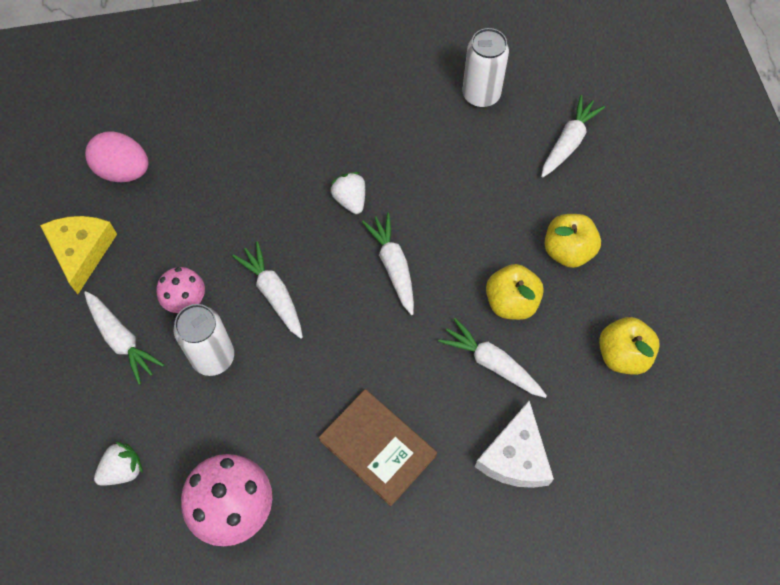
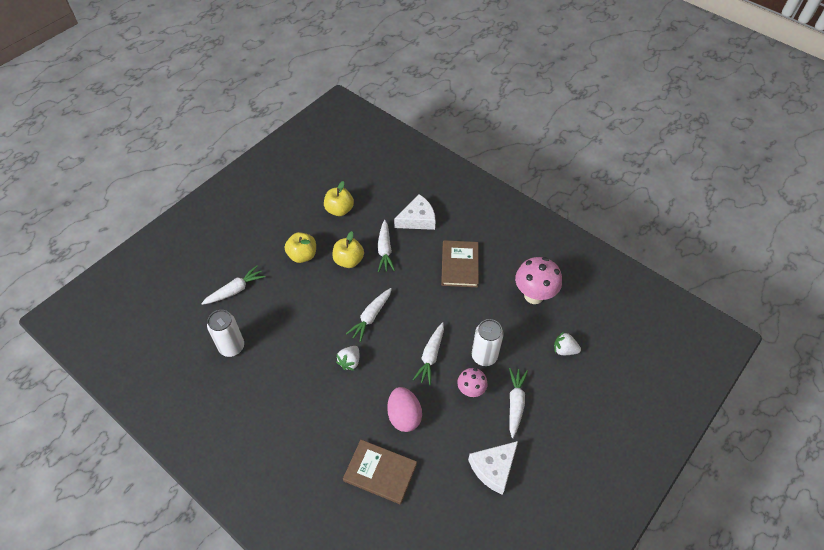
camera: 130 degrees left, 10 degrees down
yellow cheese [40,216,117,294] -> white cheese [468,441,518,495]
pink egg [85,131,149,182] -> pink egg moved to [387,387,422,432]
white carrot [541,95,605,177] -> white carrot turned 150 degrees clockwise [201,265,266,305]
none -> brown book [343,440,417,504]

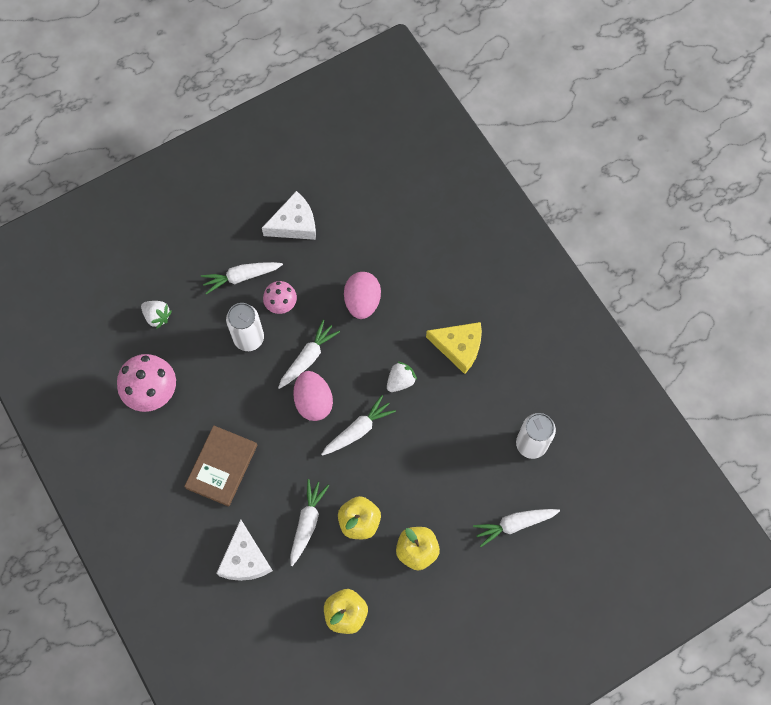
camera: 160 degrees left, 15 degrees up
brown book [343,440,417,504] -> none
white cheese [394,194,436,230] -> white cheese turned 90 degrees counterclockwise [216,519,273,581]
white carrot [509,368,528,438] -> white carrot turned 45 degrees clockwise [201,262,283,294]
none -> pink egg [293,371,333,421]
none -> yellow cheese [426,322,482,374]

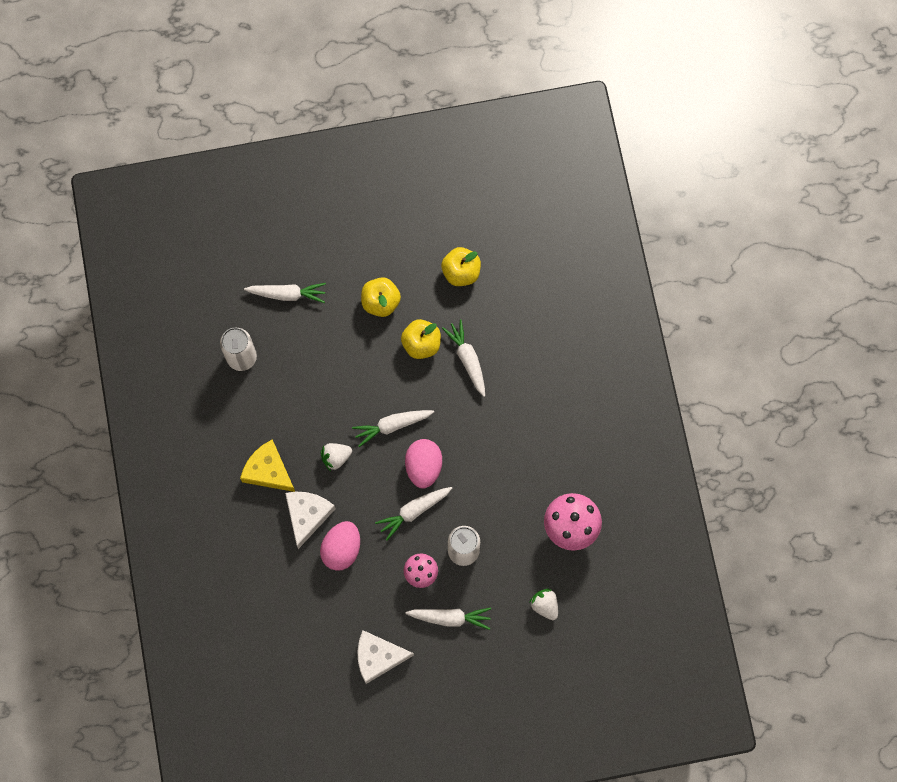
camera: 160 degrees left, 5 degrees up
brown book [184,425,257,507] -> none
white cheese [216,519,273,581] -> white cheese moved to [285,492,336,549]
white carrot [290,479,329,566] -> white carrot turned 120 degrees clockwise [442,319,485,397]

